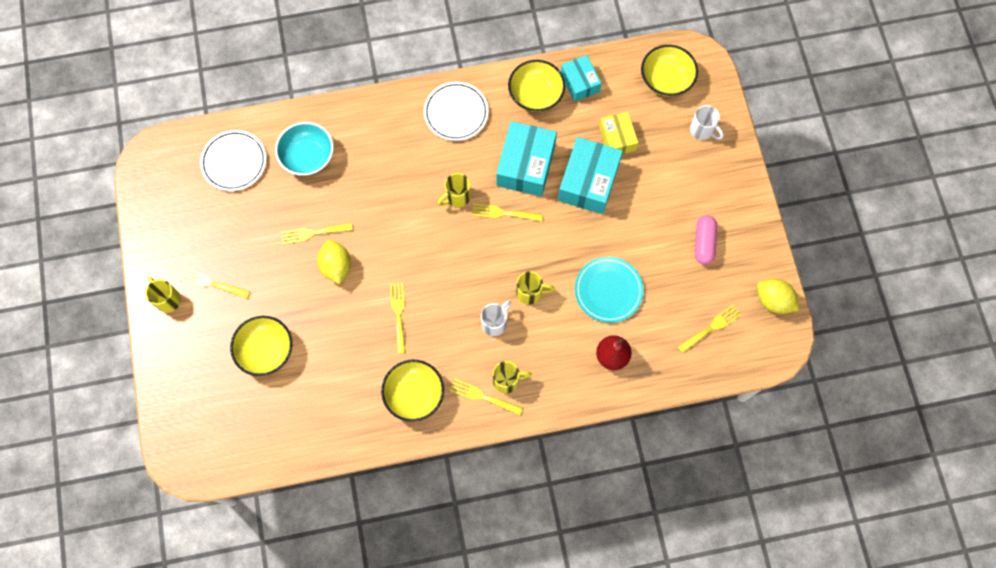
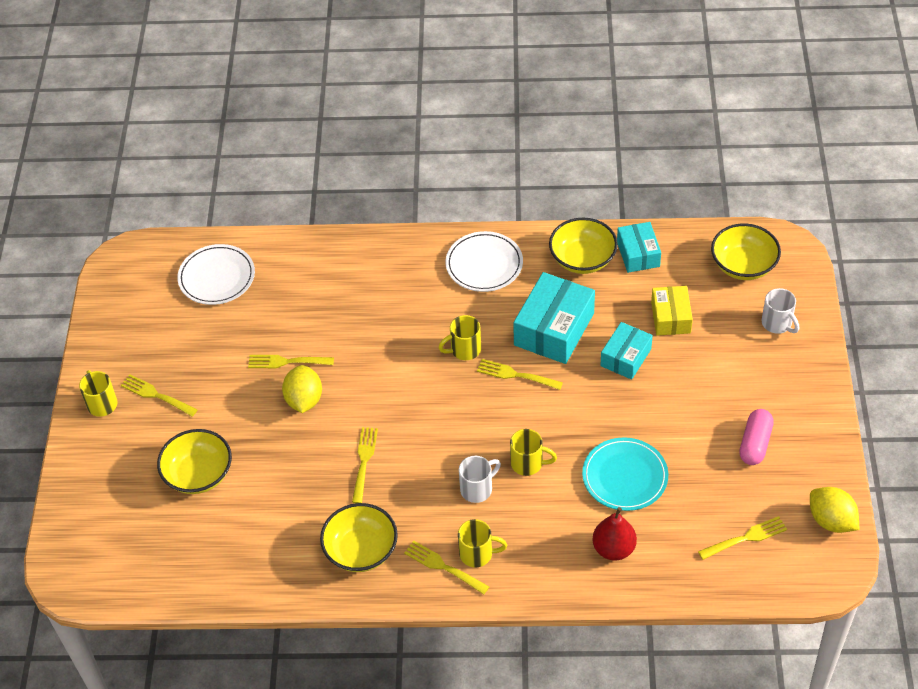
camera: 15 degrees right, 20 degrees down
turquoise bowl [275,122,334,176] -> none
turquoise box [558,137,623,214] -> turquoise box [600,322,653,380], size x0.61

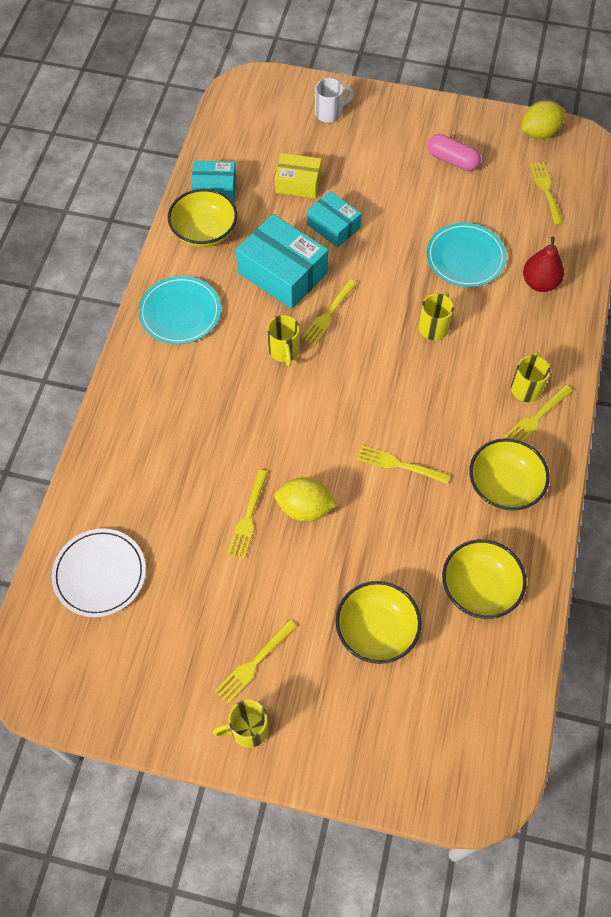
camera: 80 degrees left, 10 degrees up
white plate [446,231,523,292] -> turquoise plate [139,276,221,344]
white mug [459,456,501,503] -> none
yellow bowl [711,223,781,280] -> yellow bowl moved to [442,539,527,619]

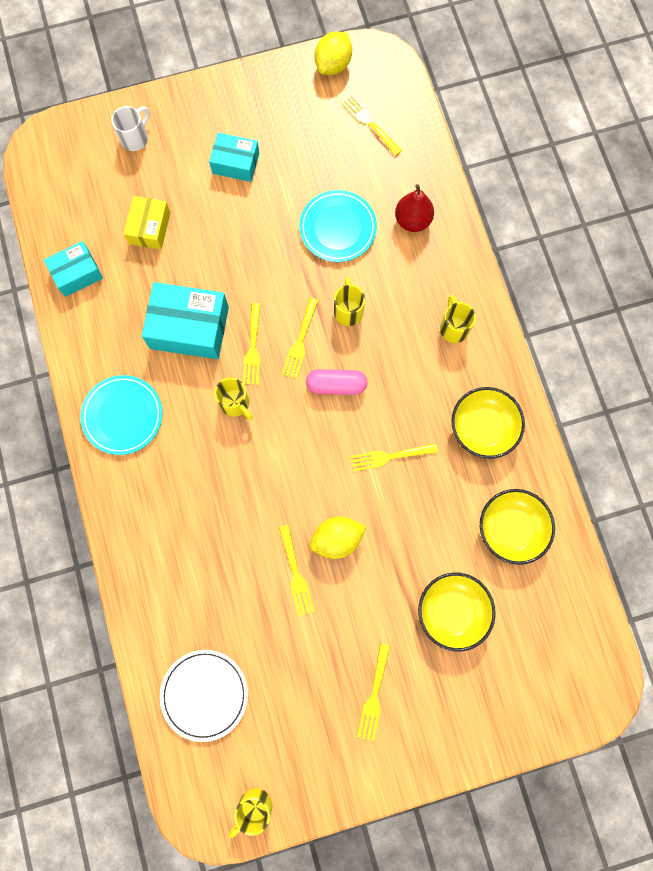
camera: 30 degrees left, 15 degrees up
yellow bowl [168,189,237,247] -> none
yellow mug [212,700,269,748] -> yellow mug moved to [229,788,272,838]
yellow box [275,153,322,198] -> yellow box turned 60 degrees counterclockwise [124,196,171,250]
turquoise box [307,191,361,247] -> turquoise box moved to [209,133,260,182]
pink capsule [428,134,481,171] -> pink capsule moved to [306,369,367,395]
yellow fork [503,385,572,442] -> yellow fork moved to [282,298,318,379]

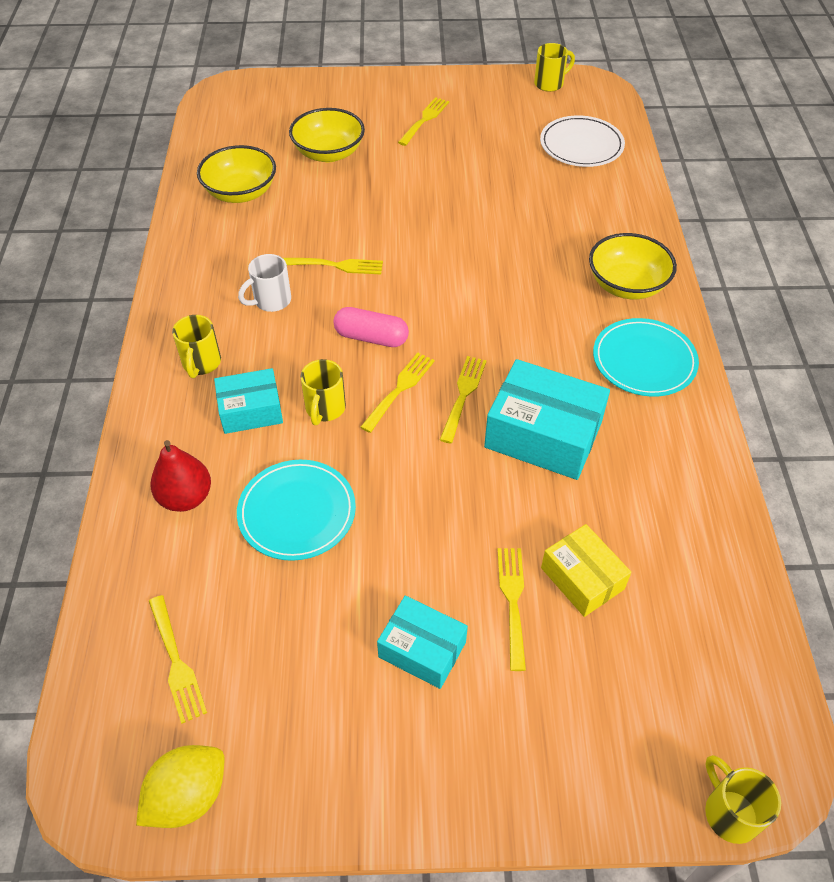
camera: 165 degrees left, 25 degrees down
turquoise box [44,241,103,297] -> turquoise box moved to [214,368,283,434]
white mug [111,106,149,151] -> white mug moved to [238,254,291,312]
yellow box [124,196,171,250] -> yellow box turned 60 degrees counterclockwise [541,524,631,617]
yellow mug [214,378,253,420] -> yellow mug moved to [705,755,781,844]
yellow fork [279,525,314,616] -> yellow fork moved to [497,548,526,671]
yellow lemon [310,517,366,559] -> none
yellow bowl [451,387,525,459] -> yellow bowl moved to [589,233,677,299]

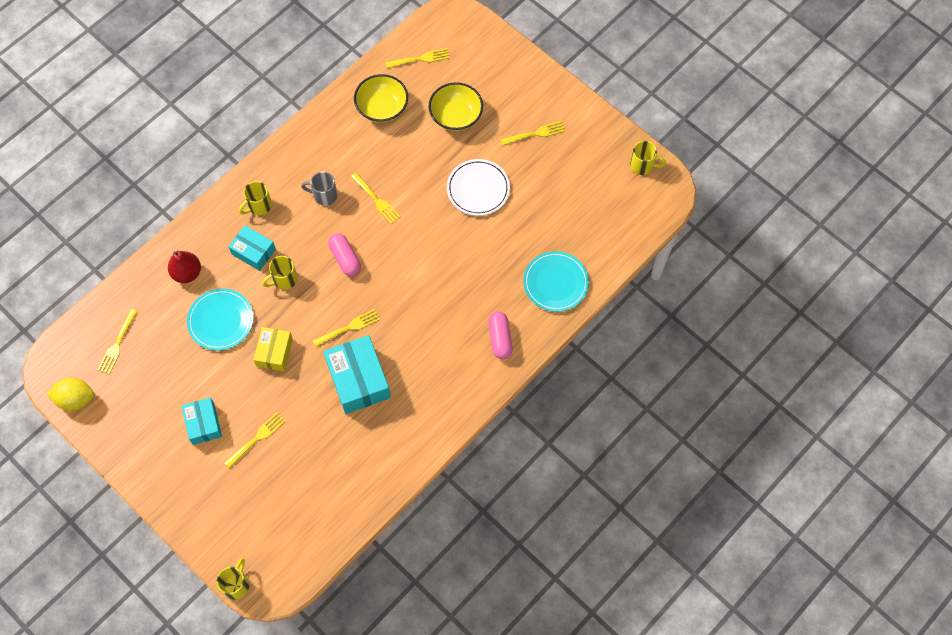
camera: 45 degrees right, 15 degrees up
white mug [238,254,291,312] -> grey mug [301,172,338,206]
yellow fork [360,352,435,433] -> yellow fork moved to [385,48,450,68]
white plate [540,115,625,167] -> white plate moved to [447,159,510,216]
yellow box [541,524,631,617] -> yellow box moved to [253,327,293,371]
yellow bowl [589,233,677,299] -> pink capsule [488,311,513,359]
turquoise plate [593,318,699,397] -> turquoise plate moved to [523,251,589,312]

